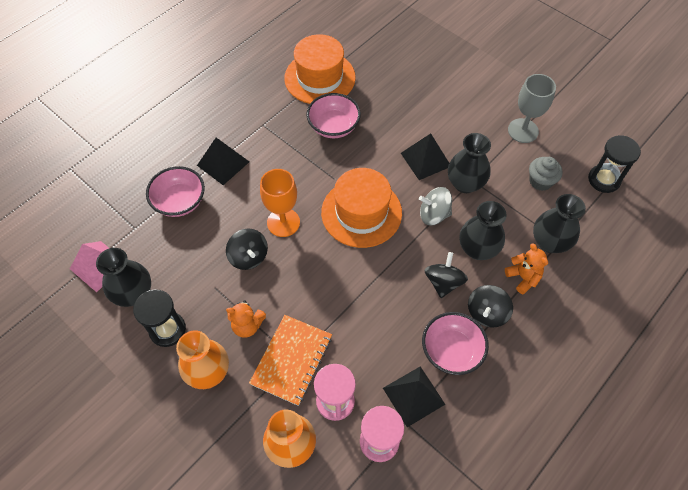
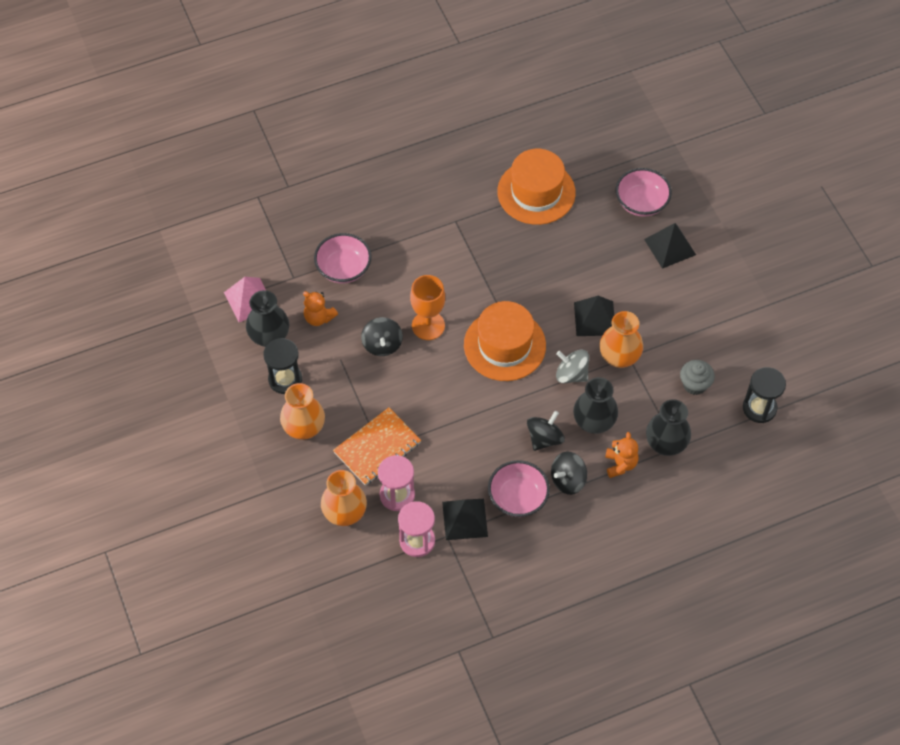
camera: 25 degrees right, 0 degrees up
black pyramid [197,138,249,185] -> black pyramid moved to [644,223,696,269]
orange teddy bear [226,300,266,338] -> orange teddy bear moved to [303,291,338,326]
pink bowl [306,93,361,138] -> pink bowl moved to [616,168,672,217]
black vase [448,133,491,193] -> orange vase [600,311,643,368]
grey goblet [508,74,556,143] -> none

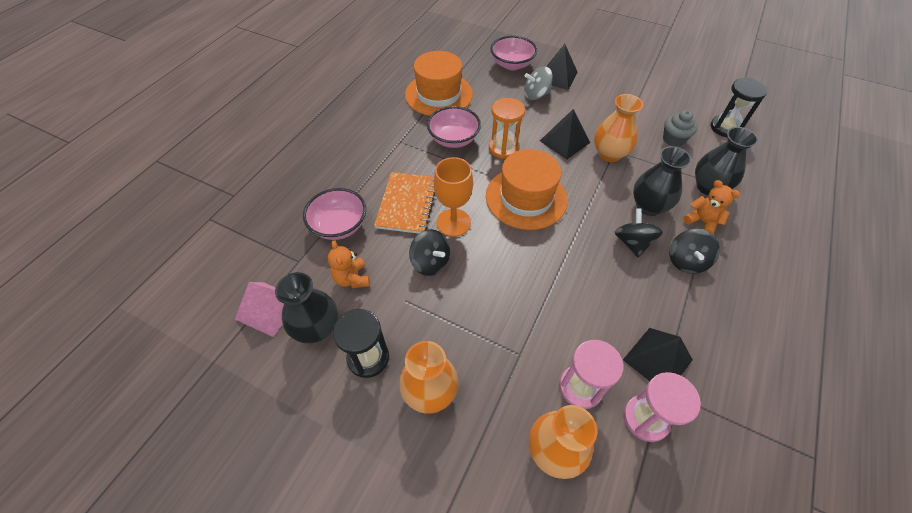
camera: 40 degrees left, 5 degrees down
orange teddy bear [303,291,338,326] -> orange teddy bear turned 75 degrees clockwise [328,241,370,288]
orange notebook [333,407,421,486] -> orange notebook moved to [374,172,435,234]
pink bowl [488,460,550,517] -> pink bowl moved to [427,106,481,148]
grey spinning top [556,350,589,383] -> grey spinning top moved to [524,67,553,100]
none -> orange hourglass [489,98,525,159]

